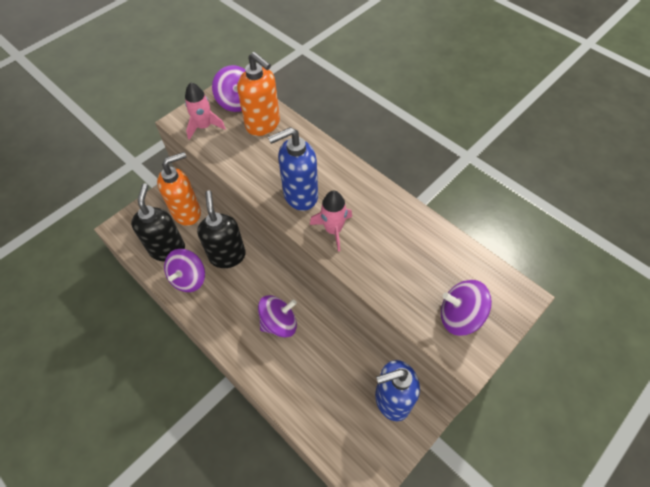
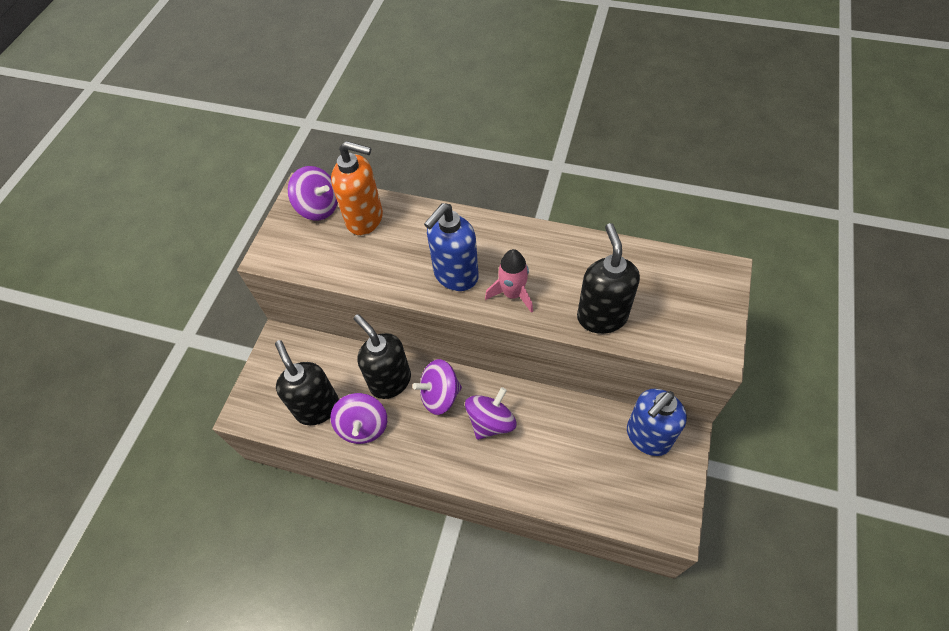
camera: 25 degrees left, 0 degrees up
orange soap dispenser [157,152,201,226] -> none
pink rocket [185,82,226,140] -> none
purple spinning top [441,280,492,336] -> purple spinning top moved to [413,359,462,415]
none -> black soap dispenser [577,223,640,334]

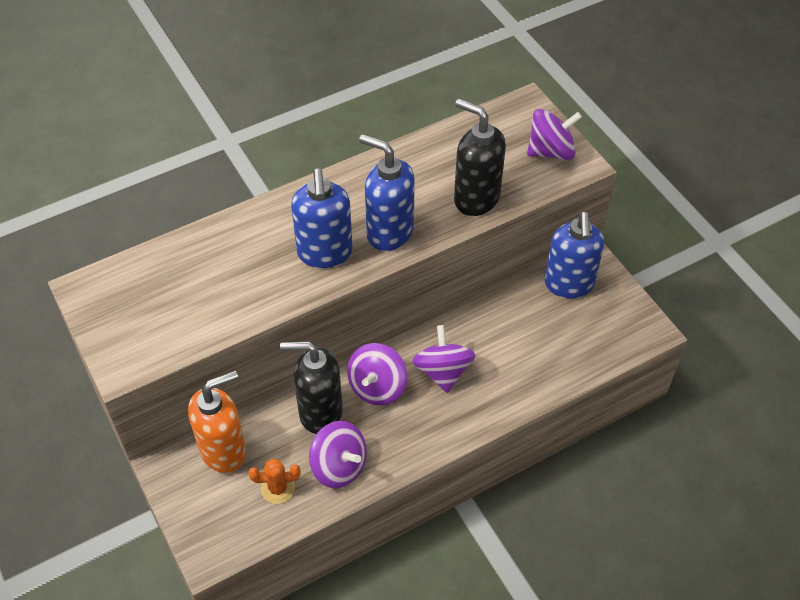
camera: 50 degrees left, 5 degrees down
black soap dispenser [275,340,339,425] -> orange cactus [248,459,301,504]
purple spinning top [288,166,338,220] -> purple spinning top moved to [527,109,582,160]
orange soap dispenser [331,141,383,235] -> orange soap dispenser moved to [188,370,246,473]
pink rocket [485,249,533,313] -> blue soap dispenser [359,134,415,251]

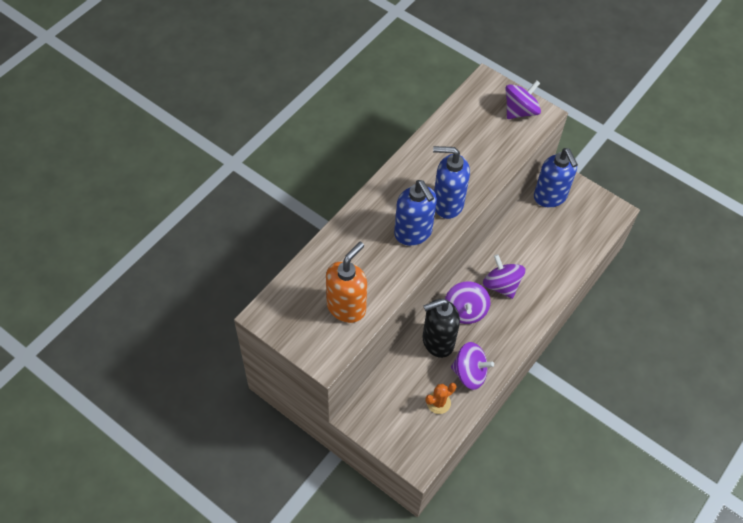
camera: 25 degrees left, 5 degrees up
orange soap dispenser [188,370,246,473] -> orange soap dispenser moved to [326,242,367,323]
black soap dispenser [454,99,506,216] -> none

